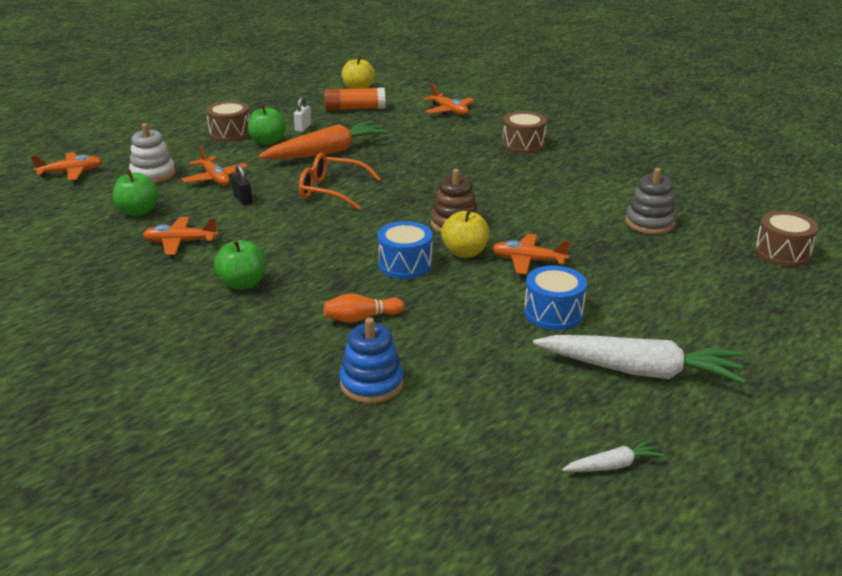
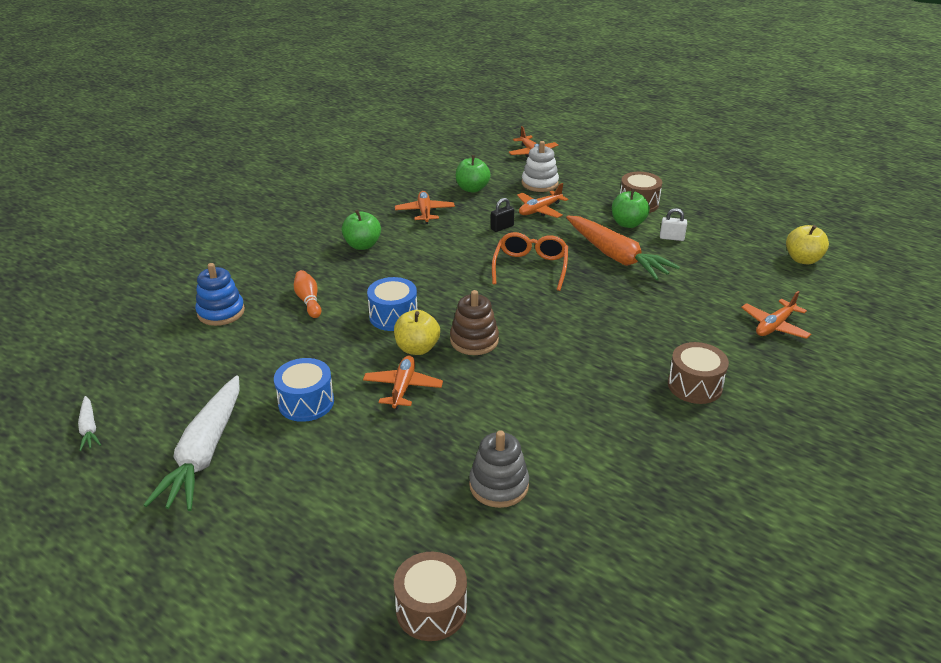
camera: 85 degrees right, 5 degrees up
orange glue stick [324,87,386,111] -> none

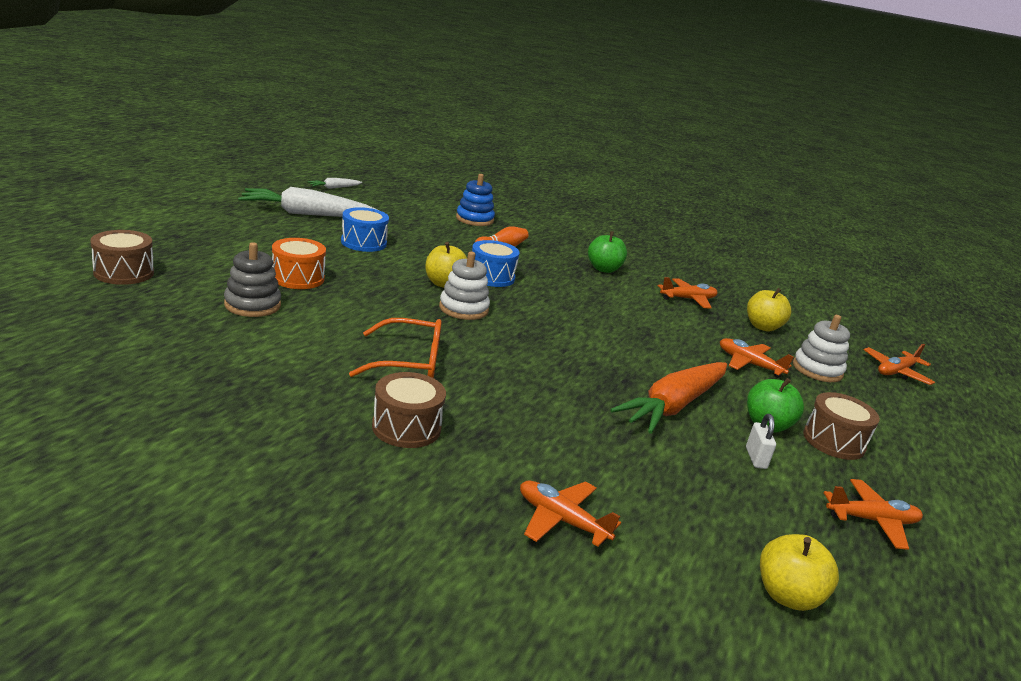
camera: 75 degrees right, 10 degrees down
orange plane [363,356,443,409] -> orange plane moved to [824,479,923,550]
brown stacking toy [450,290,499,355] -> white stacking toy [439,251,490,320]
green apple [456,155,491,193] -> yellow apple [747,288,791,332]
black padlock [491,198,514,232] -> none
orange glasses [492,232,568,291] -> orange glasses moved to [349,318,442,378]
none -> orange drum [272,238,326,289]

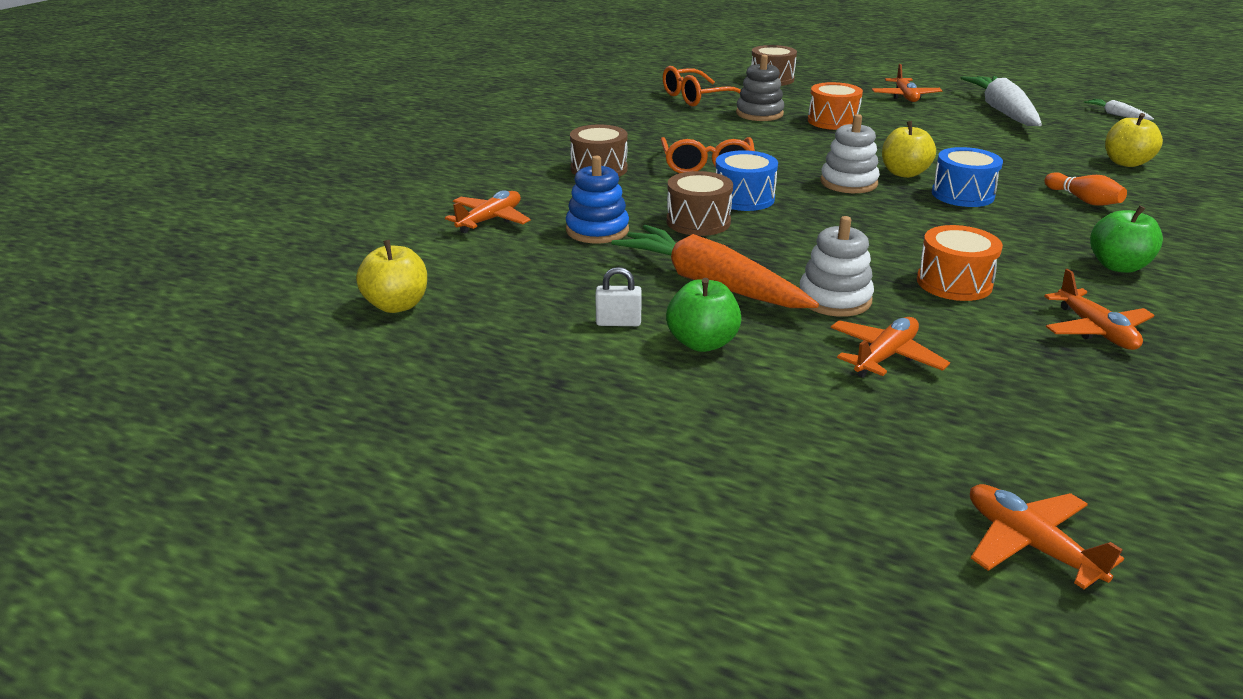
camera: 95 degrees right, 5 degrees up
blue drum [341,207,389,252] -> blue drum moved to [715,150,778,211]
blue stacking toy [456,174,495,226] -> blue stacking toy moved to [566,155,629,243]
yellow apple [747,288,791,332] -> yellow apple moved to [1105,113,1163,167]
white stacking toy [793,315,850,382] -> white stacking toy moved to [800,216,874,317]
brown drum [803,392,880,460] -> brown drum moved to [667,171,733,236]
orange plane [824,479,923,550] -> orange plane moved to [872,64,943,102]
none -> orange glasses [663,66,741,107]
none -> orange drum [917,225,1003,301]

